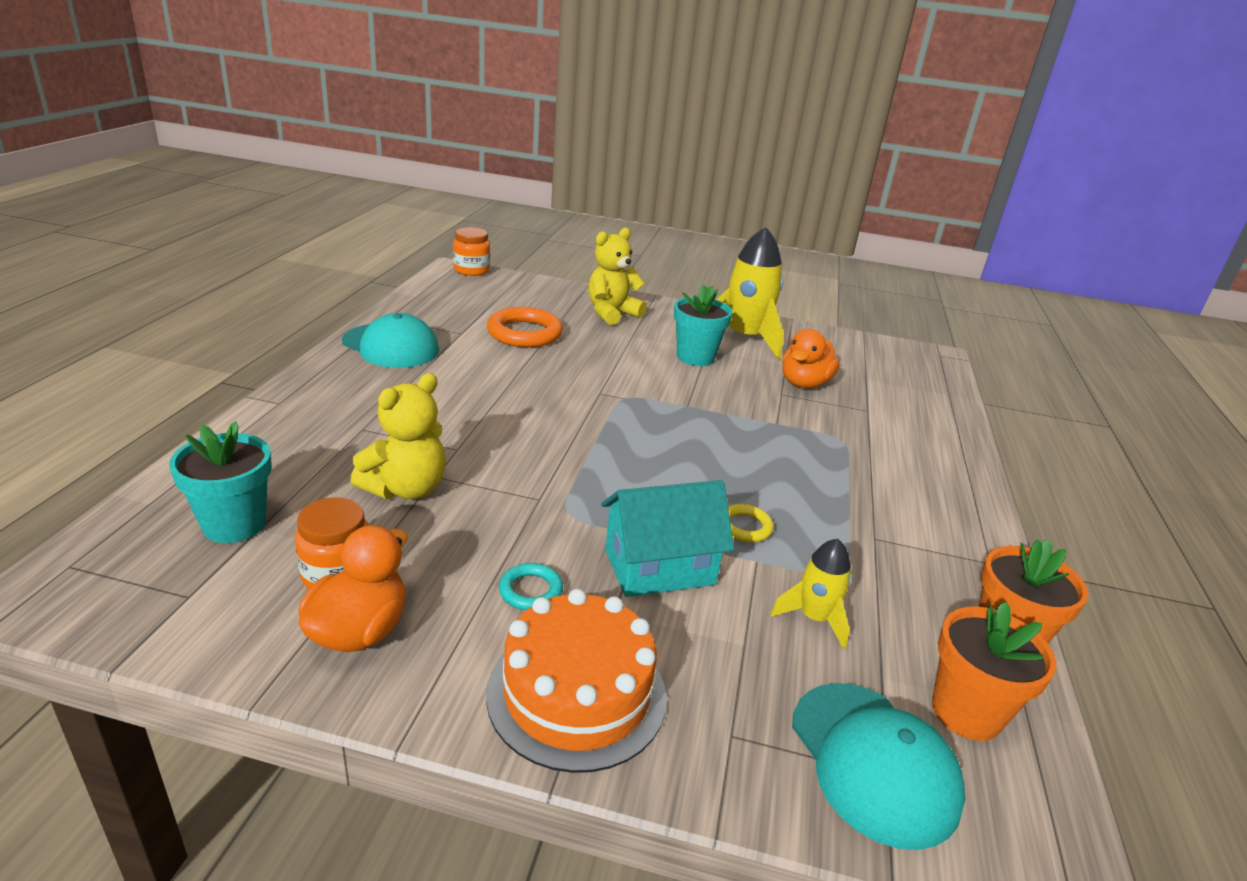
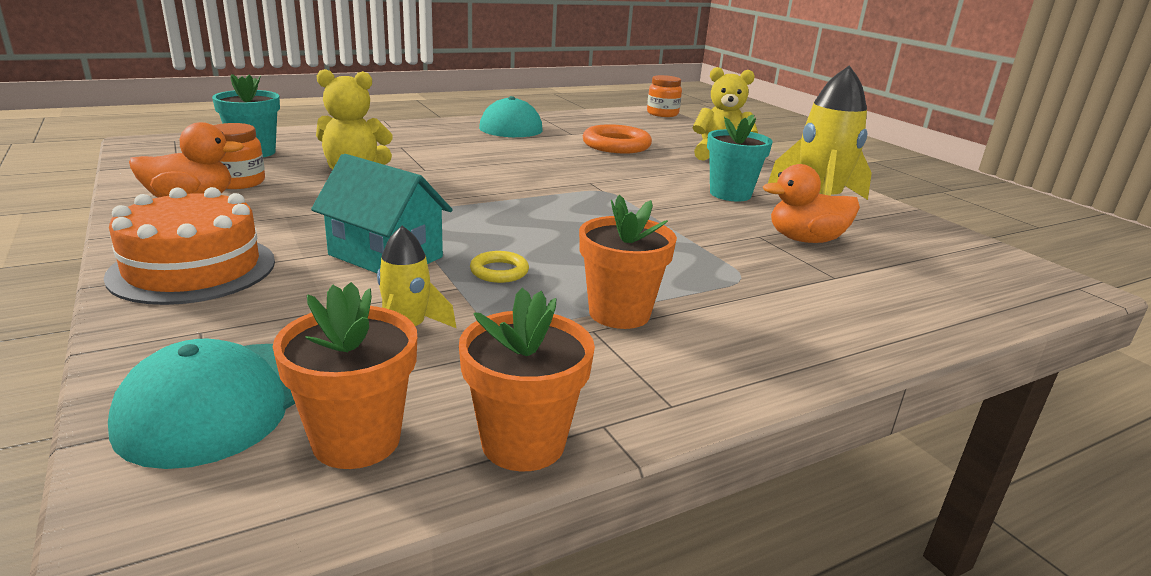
camera: 50 degrees right, 5 degrees down
turquoise ring [499,563,563,610] -> none
none -> orange flower pot [579,195,677,329]

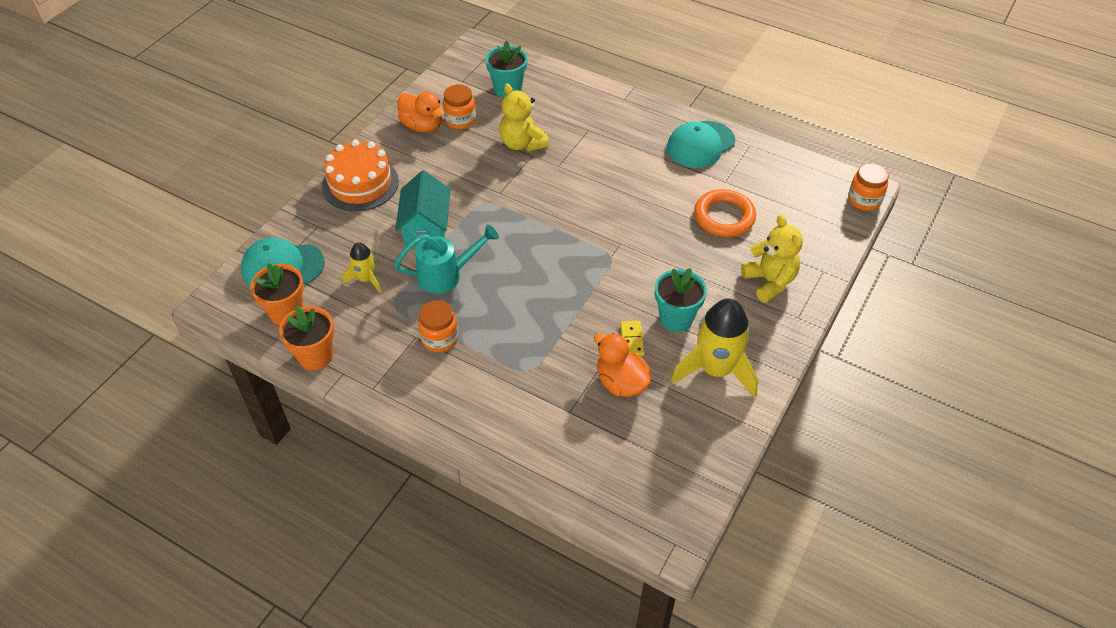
camera: 60 degrees right, 25 degrees up
yellow ring [470,251,529,283] -> turquoise watering can [394,224,499,294]
orange flower pot [579,195,677,329] -> orange jar [418,300,459,352]
none -> yellow domino [620,321,645,356]

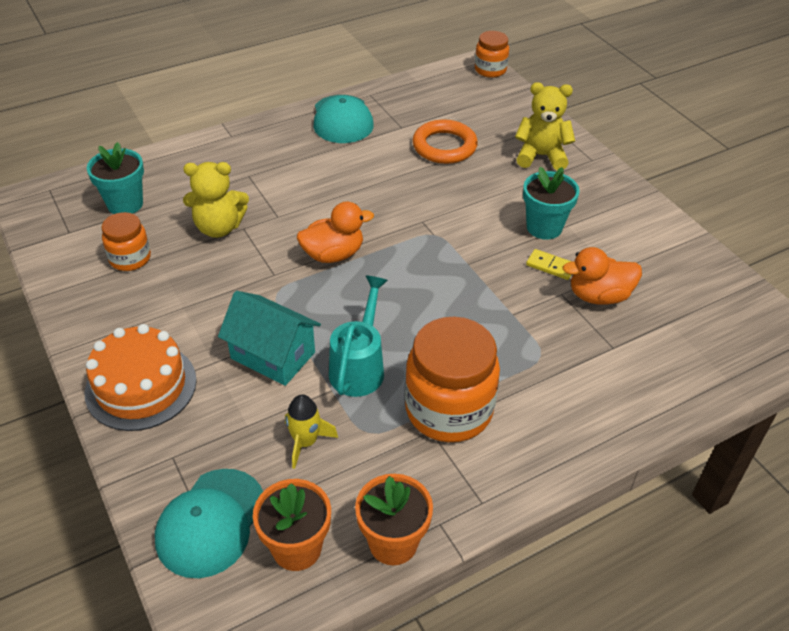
camera: 60 degrees left, 5 degrees down
orange duck [398,92,445,133] -> orange duck moved to [297,202,374,263]
orange jar [418,300,459,352] -> orange jar [405,317,500,442], size x1.82
yellow rocket [671,298,758,398] -> none

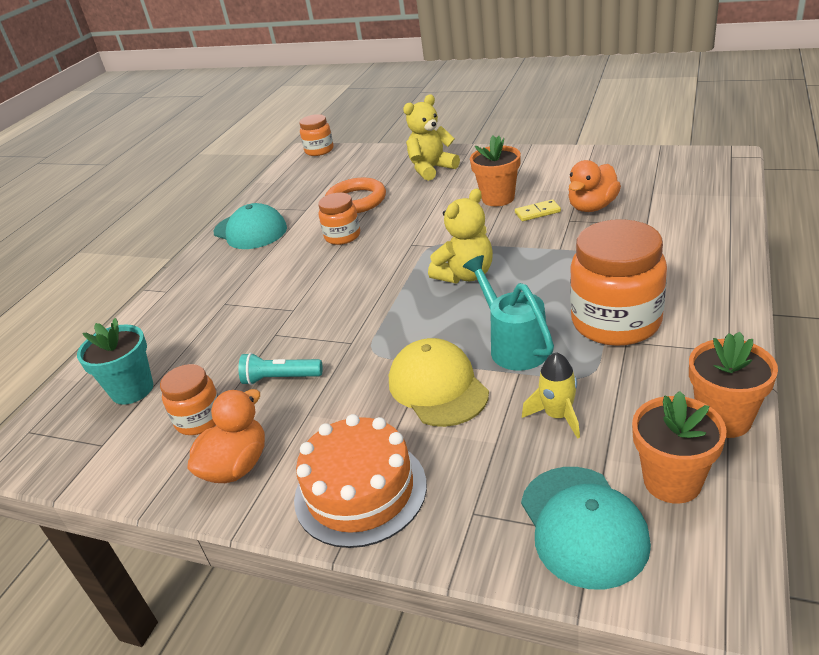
camera: 35 degrees left, 10 degrees down
yellow teddy bear [183,162,249,238] -> yellow teddy bear moved to [428,188,493,283]
turquoise house [218,291,321,386] -> yellow cap [389,338,489,427]
orange duck [297,202,374,263] -> orange duck moved to [187,389,265,483]
turquoise flower pot [523,167,580,240] -> orange flower pot [470,136,521,206]
none -> turquoise flashlight [239,353,323,385]
none -> orange jar [318,193,360,245]

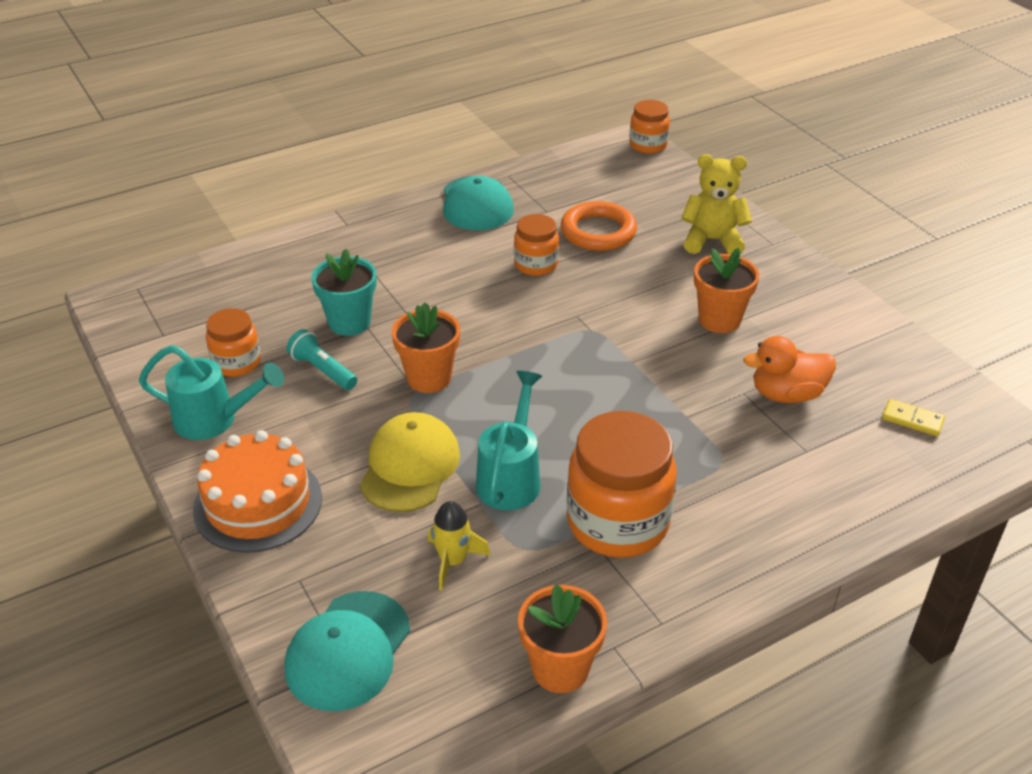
camera: 35 degrees right, 5 degrees up
turquoise flower pot [77,318,153,405] -> turquoise flower pot moved to [311,249,377,336]
orange duck [187,389,265,483] -> turquoise watering can [139,345,284,440]
yellow teddy bear [428,188,493,283] -> none
yellow domino [515,199,561,221] -> yellow domino moved to [882,399,945,436]
orange flower pot [632,391,727,504] -> orange flower pot moved to [392,302,460,393]

